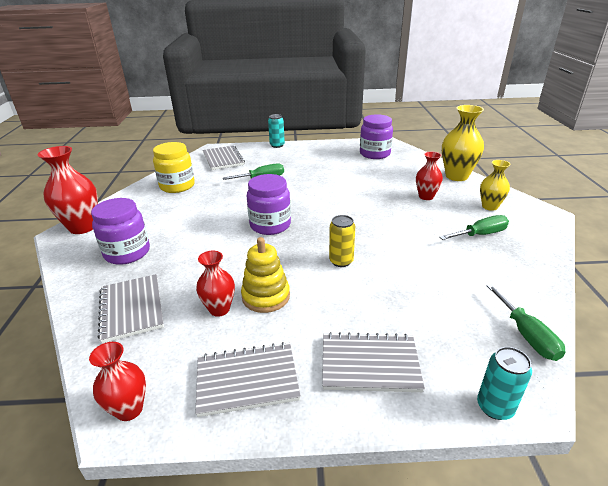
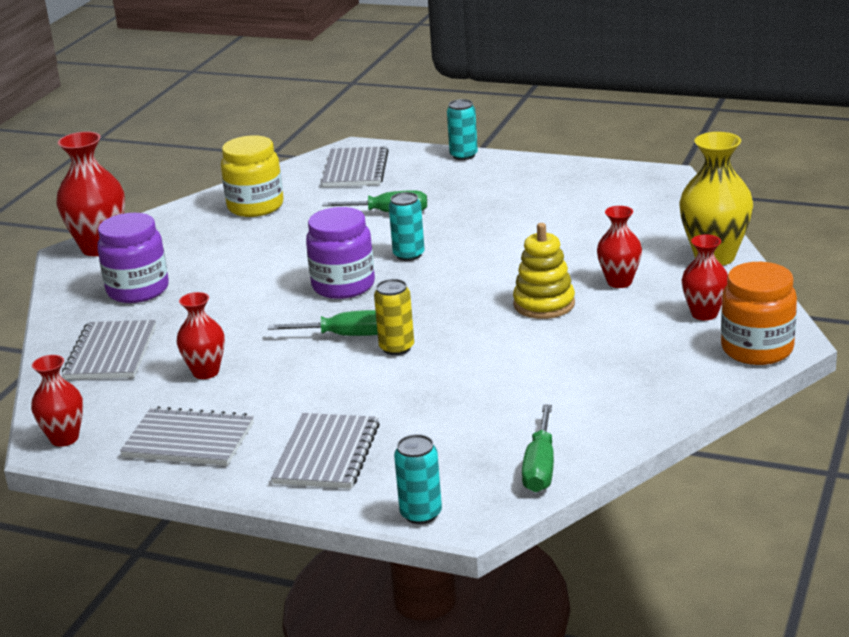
camera: 25 degrees right, 5 degrees down
yellow stacking toy [241,237,290,313] -> yellow stacking toy moved to [513,223,575,319]
grey notebook [322,332,425,392] -> grey notebook turned 75 degrees clockwise [271,413,380,489]
purple jar [360,114,393,159] -> none
green screwdriver [439,215,509,240] -> green screwdriver moved to [268,310,378,336]
yellow vase [480,160,511,211] -> red vase [681,234,728,320]
none -> turquoise can [389,192,425,261]
none -> orange jar [721,262,797,365]

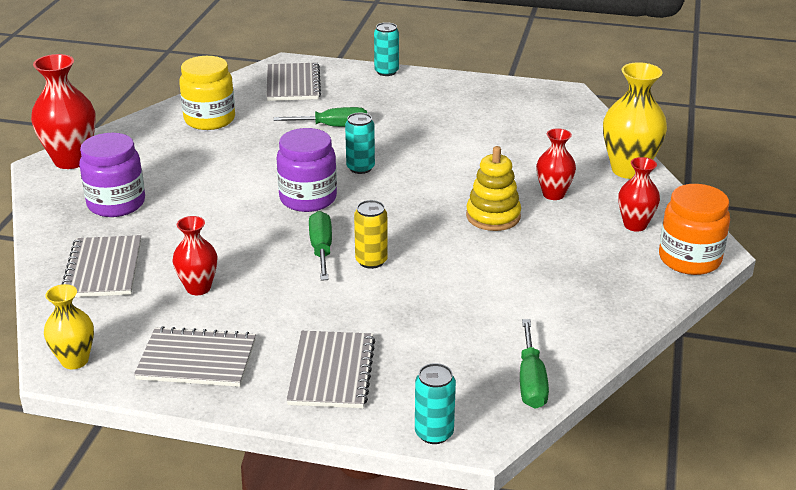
camera: 10 degrees left, 5 degrees up
red vase [31,355,83,447] -> yellow vase [44,284,94,369]
green screwdriver [268,310,378,336] -> green screwdriver turned 90 degrees counterclockwise [309,211,332,281]

